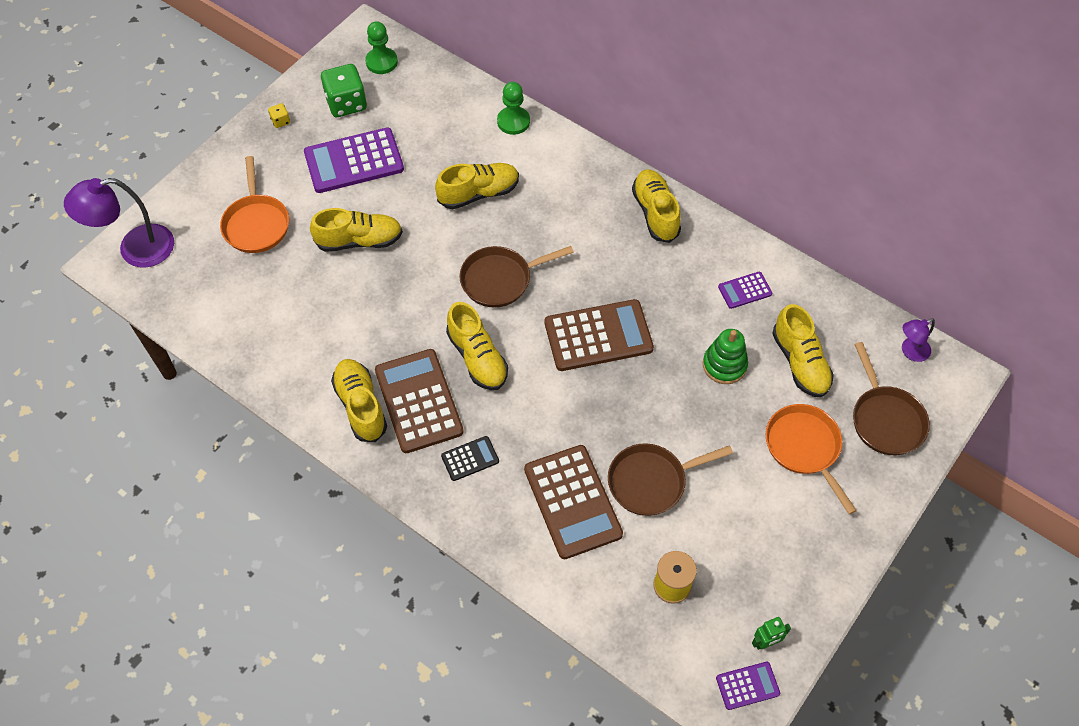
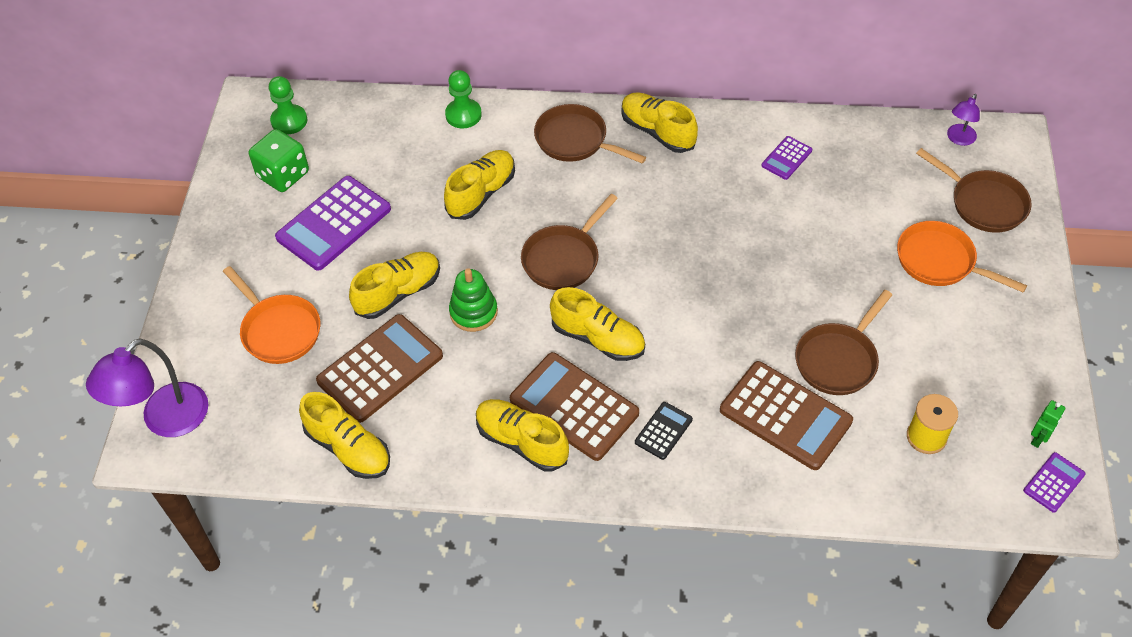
camera: 30 degrees left, 5 degrees down
yellow dice [268,103,290,128] -> none
brown calculator [545,299,654,371] -> brown calculator moved to [316,314,443,423]
green stacking toy [703,329,748,384] -> green stacking toy moved to [449,268,498,332]
yellow shoe [772,304,834,398] -> yellow shoe moved to [299,392,390,479]
none -> brown pan [534,104,646,164]

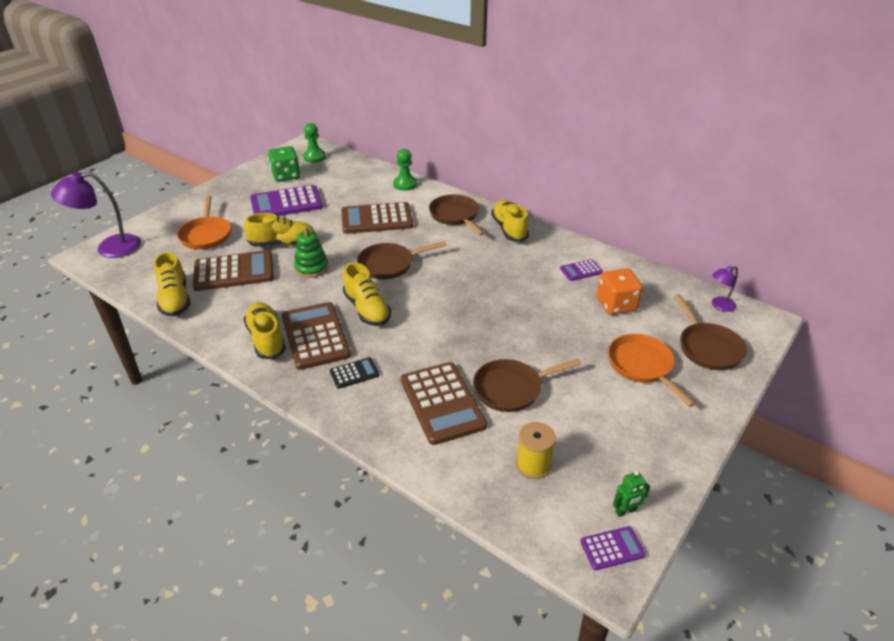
camera: 30 degrees right, 15 degrees down
yellow shoe [444,150,515,220] -> brown calculator [341,202,413,234]
none -> orange dice [597,268,643,315]

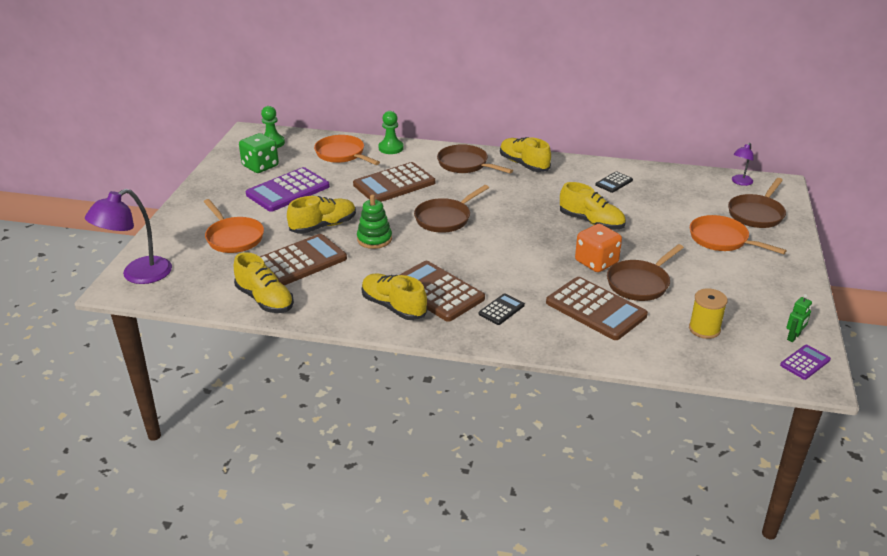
camera: 25 degrees left, 5 degrees down
yellow shoe [343,262,391,326] -> yellow shoe moved to [560,182,626,230]
purple calculator [560,259,603,281] -> black calculator [595,171,633,193]
orange dice [597,268,643,315] -> orange dice moved to [575,224,622,272]
brown pan [674,294,747,370] -> brown pan turned 75 degrees clockwise [728,178,786,228]
none -> orange pan [314,135,380,165]

